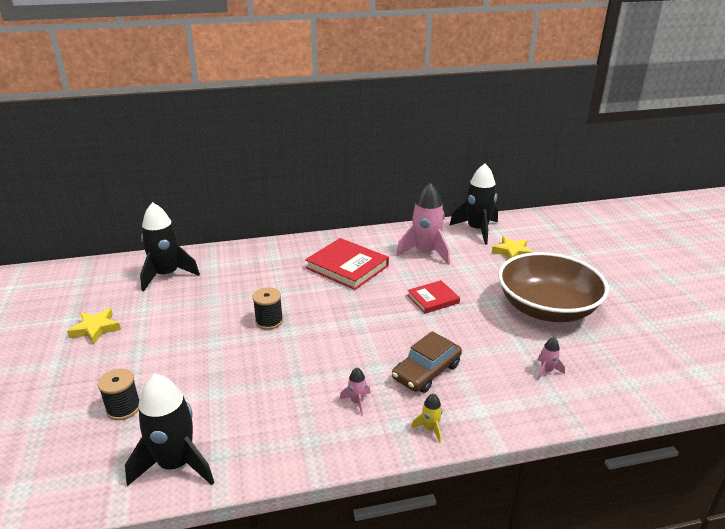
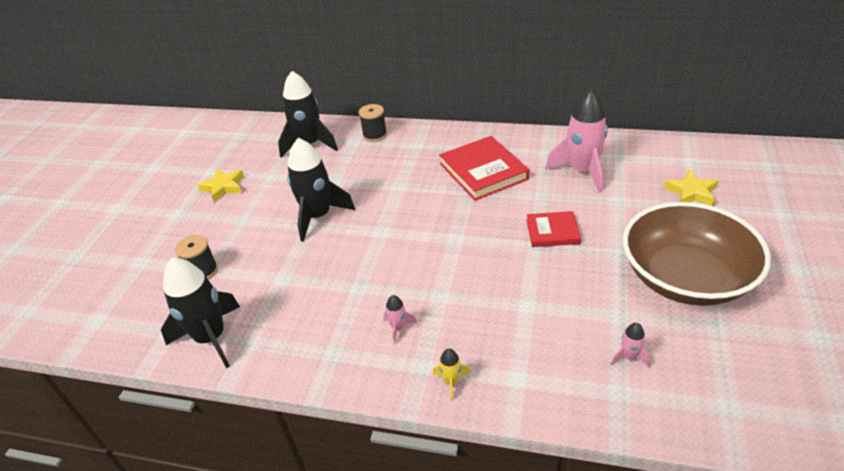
camera: 30 degrees right, 10 degrees up
black spool [252,287,283,330] -> black spool moved to [359,104,387,142]
brown car [392,331,462,393] -> none
black rocket [449,164,498,245] -> black rocket moved to [287,138,355,242]

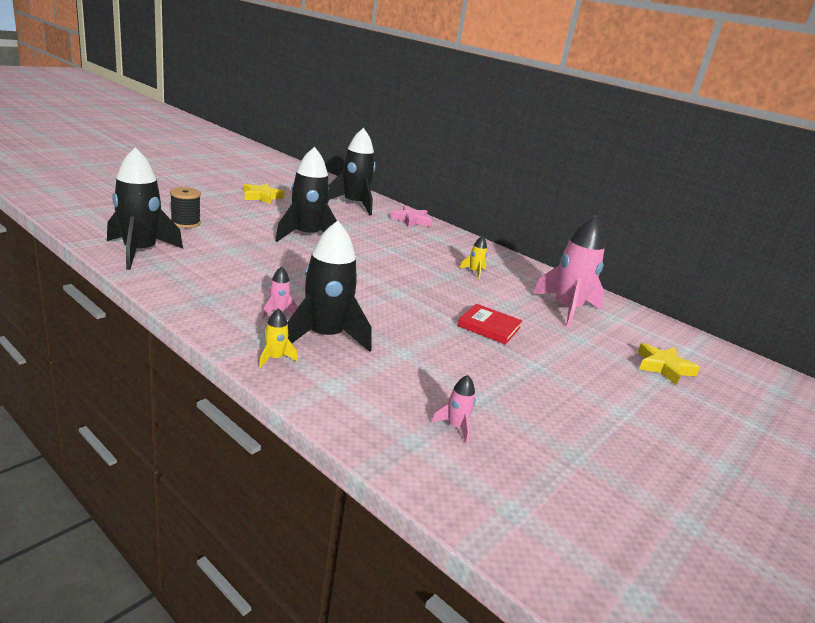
camera: 20 degrees right, 15 degrees down
black spool [359,104,387,142] -> pink star [390,206,432,227]
red book [439,136,529,201] -> yellow rocket [460,236,487,279]
brown bowl [623,202,771,306] -> none
none -> black rocket [287,221,372,352]

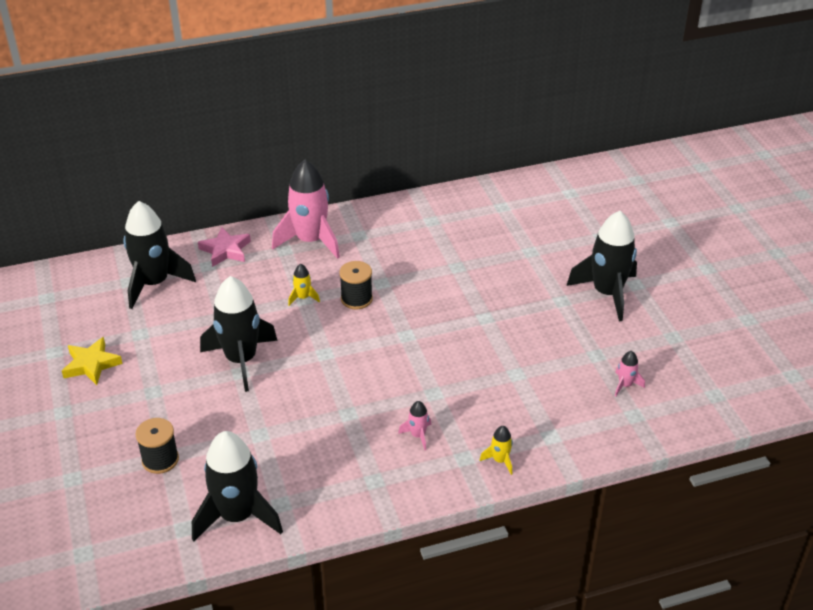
camera: 55 degrees left, 15 degrees up
black rocket [287,221,372,352] -> black rocket moved to [566,211,637,321]
red book [458,304,522,344] -> none
yellow rocket [460,236,487,279] -> yellow rocket moved to [288,264,320,306]
pink rocket [533,215,605,328] -> pink rocket moved to [272,160,340,259]
yellow star [638,343,700,385] -> none
none -> black spool [339,261,373,309]

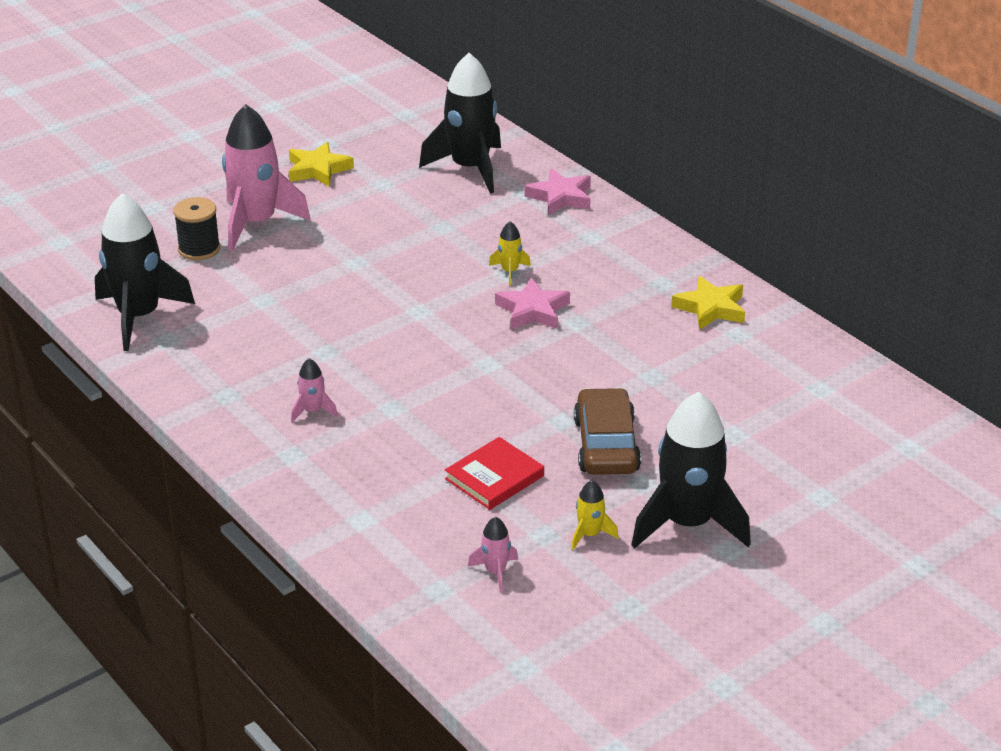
camera: 70 degrees right, 5 degrees down
black rocket [200,276,278,392] -> none
pink rocket [272,160,340,259] -> pink rocket moved to [222,104,311,251]
black spool [339,261,373,309] -> pink star [495,277,570,330]
yellow rocket [480,426,513,475] -> yellow rocket moved to [571,480,619,550]
none -> red book [445,437,544,510]
none -> brown car [574,388,641,475]
none -> yellow star [671,276,745,330]

